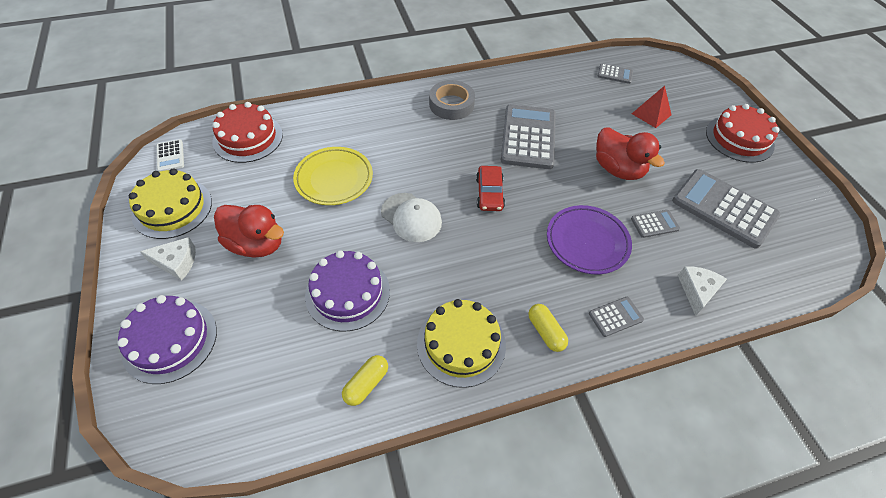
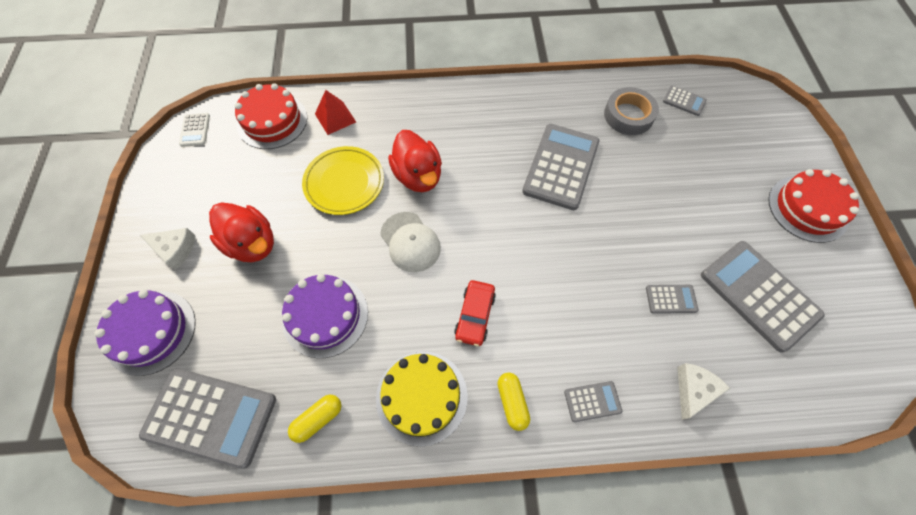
camera: 15 degrees right, 10 degrees up
yellow cake [129,169,212,239] -> none
grey tape [429,80,475,120] -> grey tape moved to [604,87,659,135]
red car [476,166,505,211] -> red car moved to [454,280,496,346]
purple plate [547,205,632,274] -> none
red duck [596,127,665,180] -> red duck moved to [388,130,442,192]
red pyramid [632,86,671,128] -> red pyramid moved to [315,90,356,135]
none -> grey calculator [139,368,276,469]

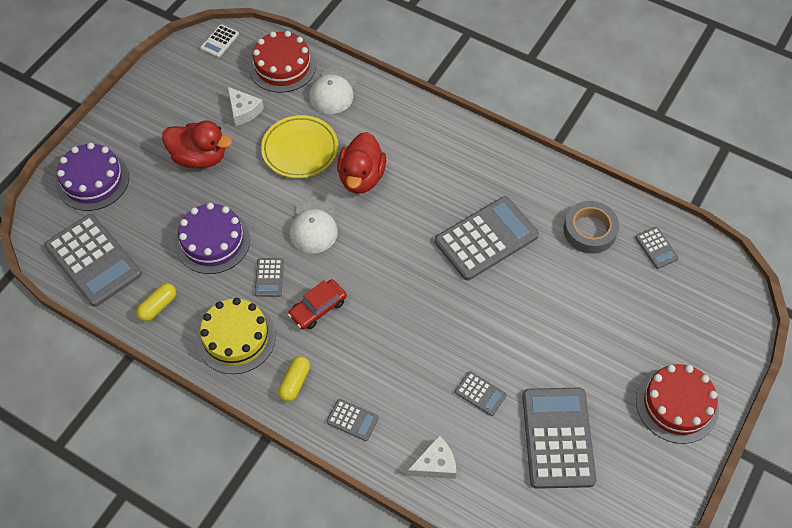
camera: 35 degrees right, 5 degrees down
white cheese [140,228,196,270] -> white cheese moved to [228,87,264,126]
red duck [209,202,274,262] -> red duck turned 60 degrees counterclockwise [162,121,232,169]
yellow capsule [288,395,341,443] -> yellow capsule turned 45 degrees counterclockwise [136,283,176,322]
red pyramid [315,90,356,135] -> white cap [309,66,358,114]
none -> grey calculator [255,258,284,297]

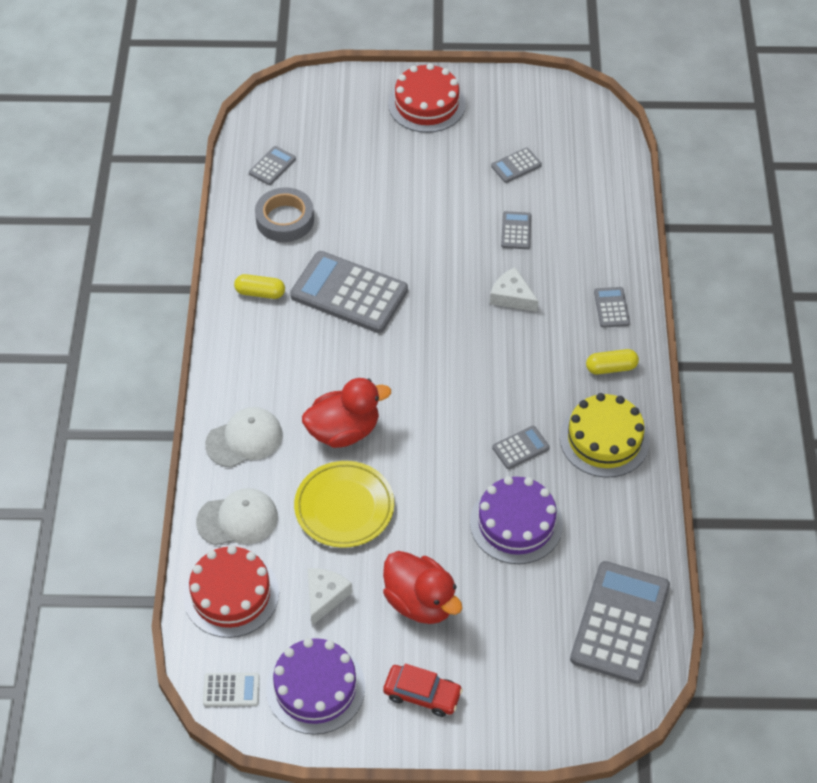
camera: 120 degrees left, 5 degrees down
purple cake [56,143,129,211] -> purple cake moved to [266,638,365,735]
yellow capsule [136,283,176,322] -> yellow capsule moved to [234,274,285,299]
red duck [162,121,232,169] -> red duck turned 150 degrees clockwise [383,551,462,624]
red car [288,279,347,330] -> red car moved to [383,664,463,717]
white cap [290,197,338,253] -> white cap moved to [205,407,283,468]
white cheese [407,436,456,479] -> white cheese moved to [490,267,538,312]
grey calculator [522,388,597,489] -> grey calculator [491,148,542,183], size x0.45

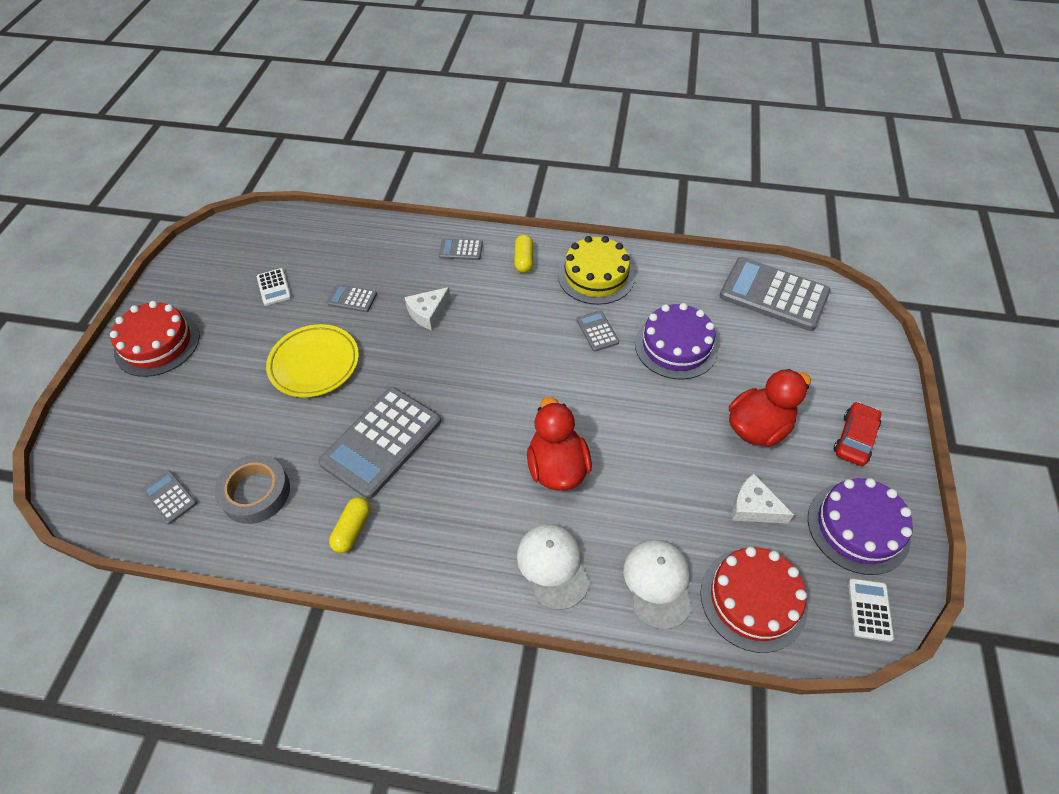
camera: 80 degrees left, 0 degrees up
yellow plate [294,461,394,548] -> yellow plate moved to [266,324,359,397]
grey calculator [491,148,542,183] -> white calculator [257,268,291,306]

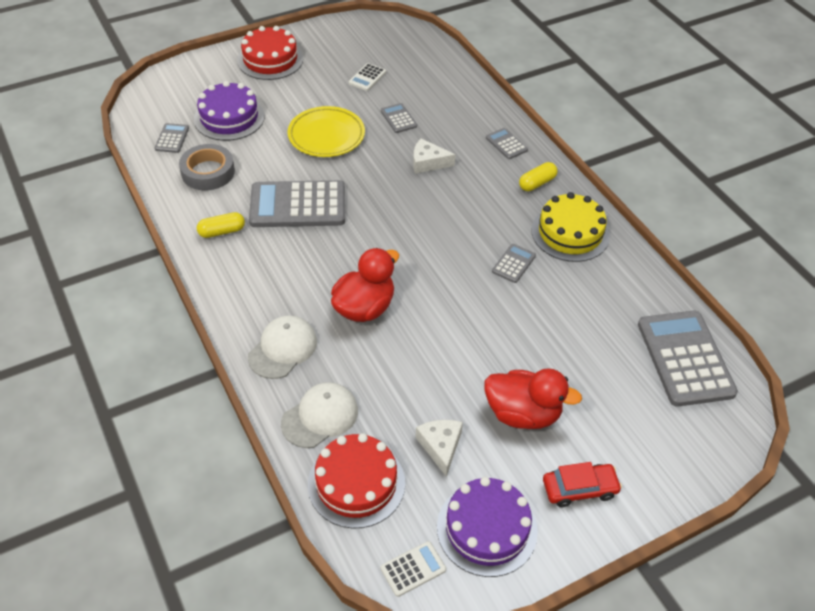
camera: 50 degrees right, 5 degrees down
purple cake [635,303,719,380] -> purple cake moved to [194,81,265,141]

